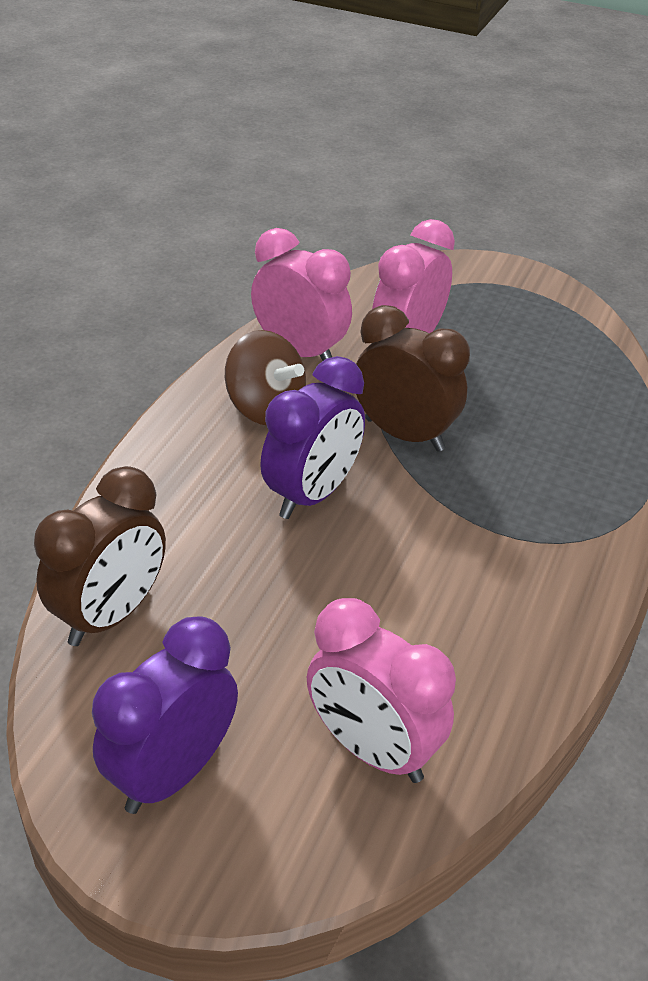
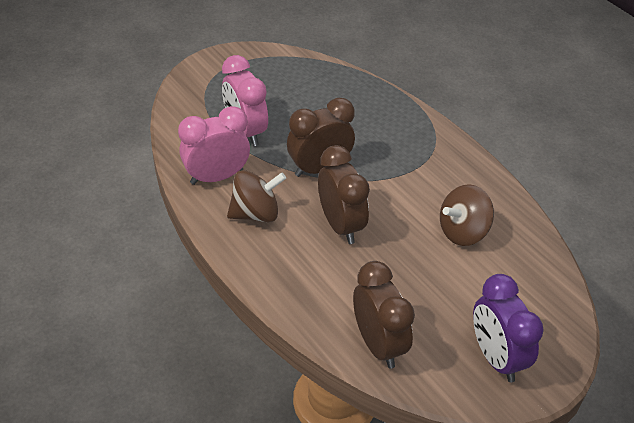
camera: 60 degrees left, 5 degrees up
purple clock [260,356,365,519] -> brown clock [318,145,370,244]
pink clock [307,598,456,783] -> none
none -> brown spinning top [440,184,494,246]

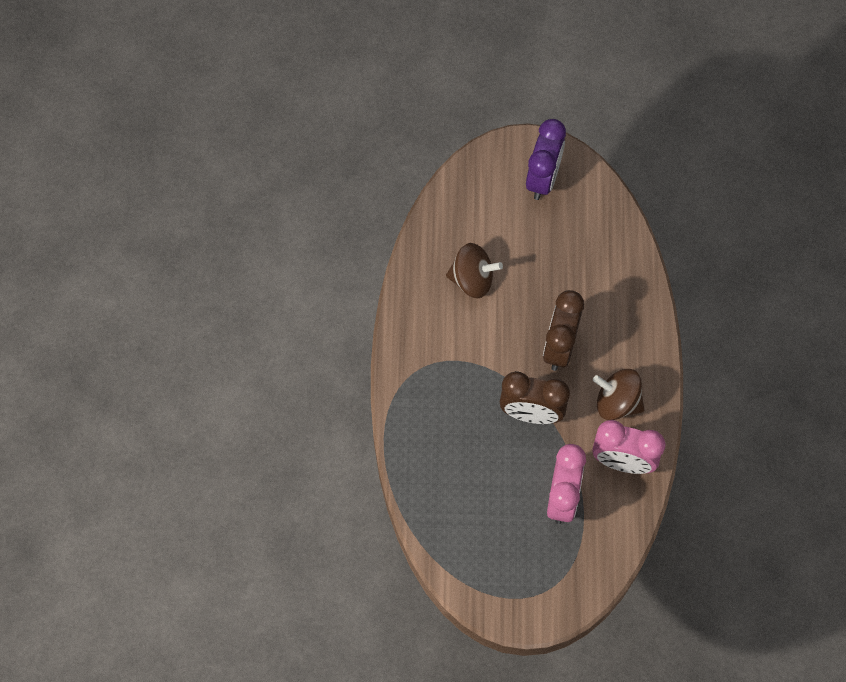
camera: 140 degrees left, 20 degrees up
brown clock [353,261,415,369] -> none

